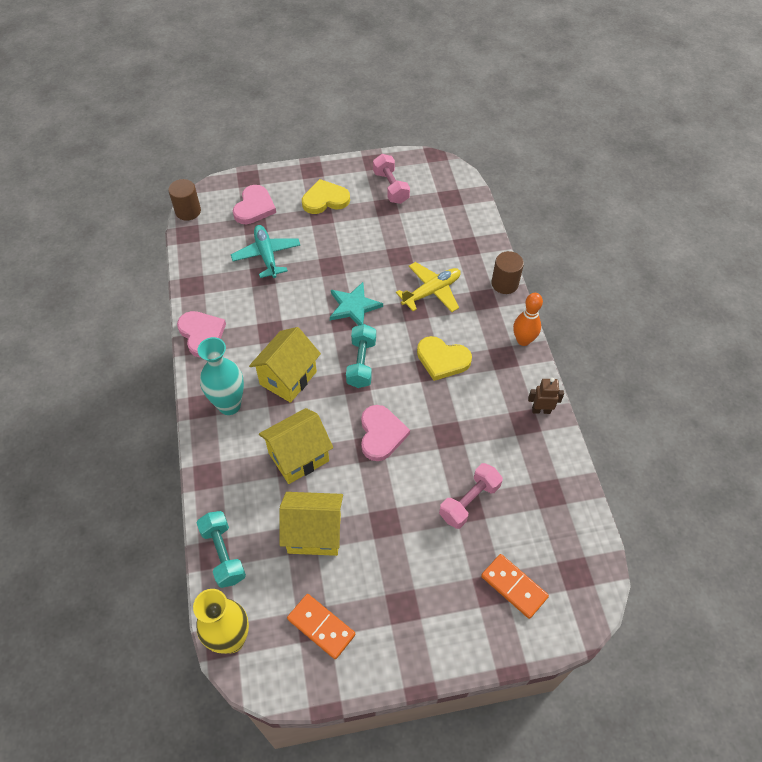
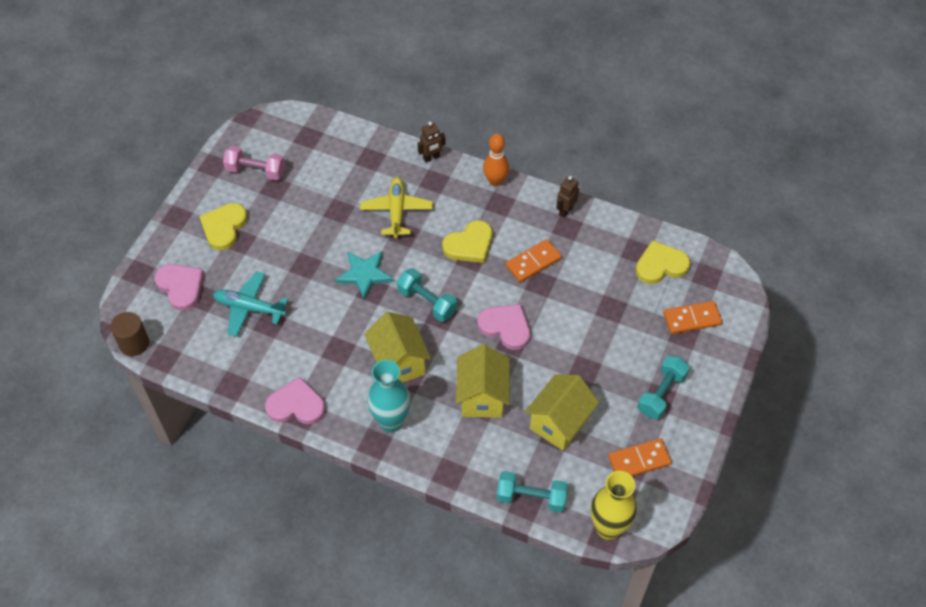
camera: 55 degrees left, 0 degrees up
pink dumbbell [439,463,503,529] -> none
brown cylinder [491,251,524,294] -> brown robot [418,122,445,162]
none -> orange domino [506,239,562,282]
none -> yellow heart [635,240,691,284]
none -> turquoise dumbbell [638,355,690,420]

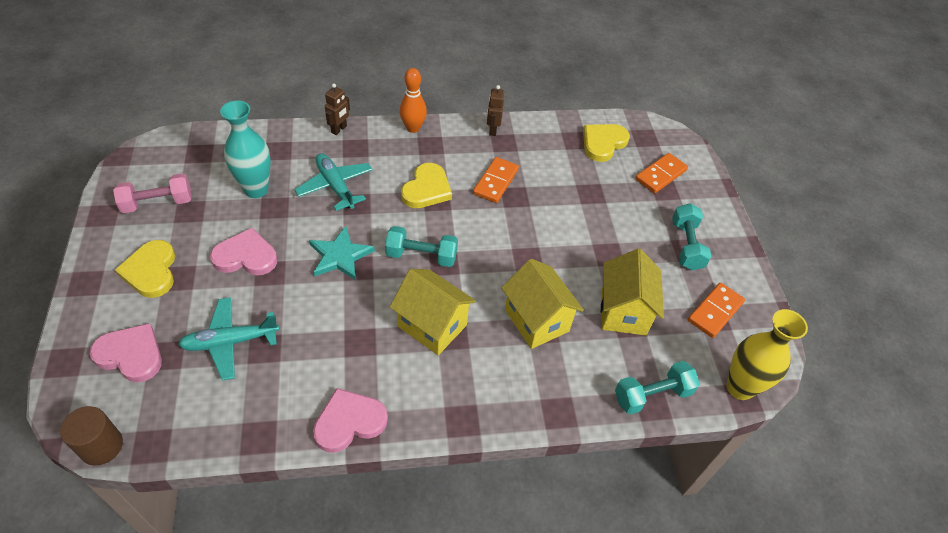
camera: 35 degrees left, 5 degrees down
yellow plane [360,177,433,238] -> turquoise plane [295,153,373,211]
turquoise vase [367,360,411,432] -> turquoise vase moved to [220,100,271,198]
pink heart [477,304,530,350] -> pink heart moved to [210,228,277,275]

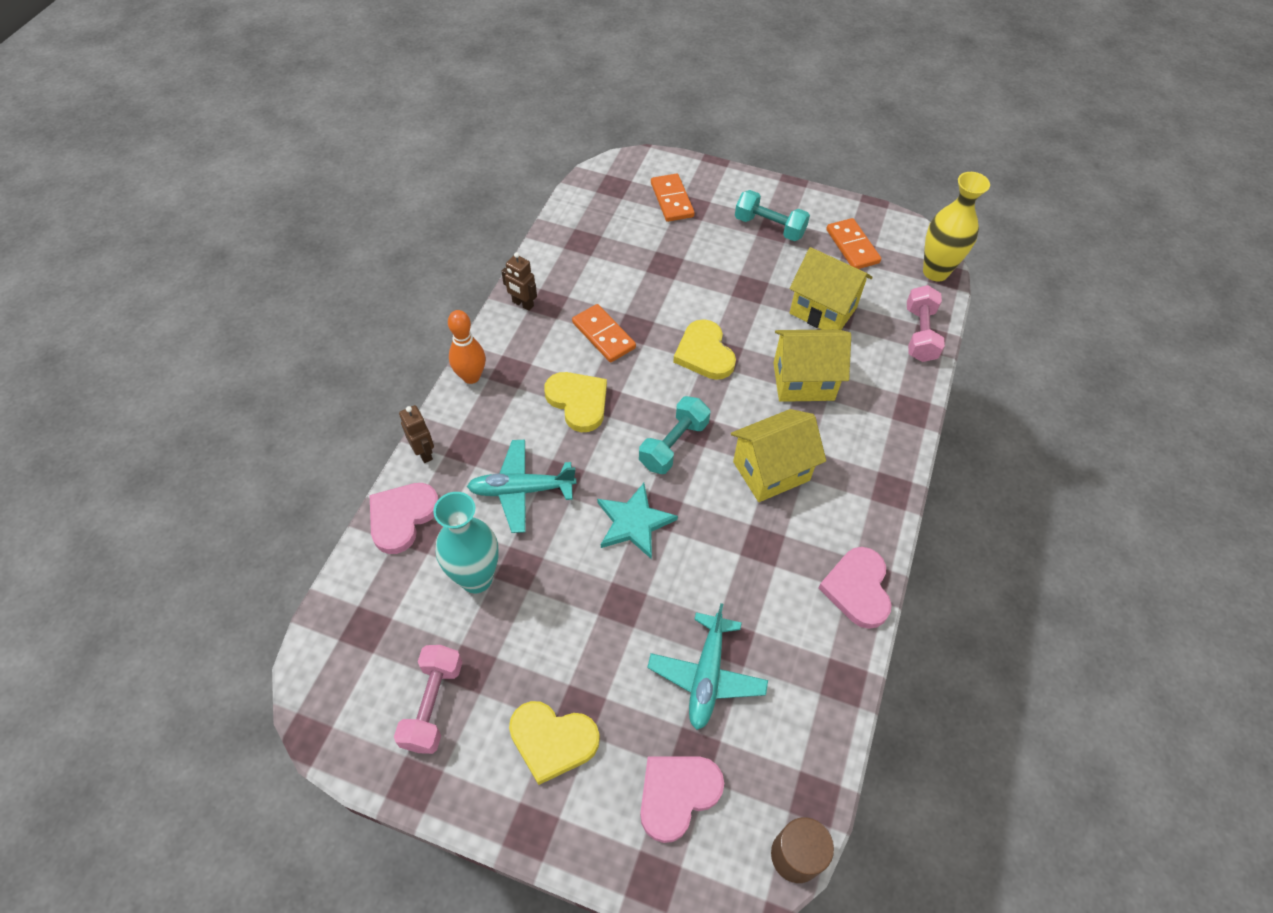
camera: 60 degrees left, 5 degrees up
pink heart [210,228,277,275] -> pink heart moved to [370,483,439,554]
yellow heart [583,124,630,162] -> yellow heart moved to [673,319,736,380]
turquoise dumbbell [615,361,700,415] -> pink dumbbell [907,285,945,362]

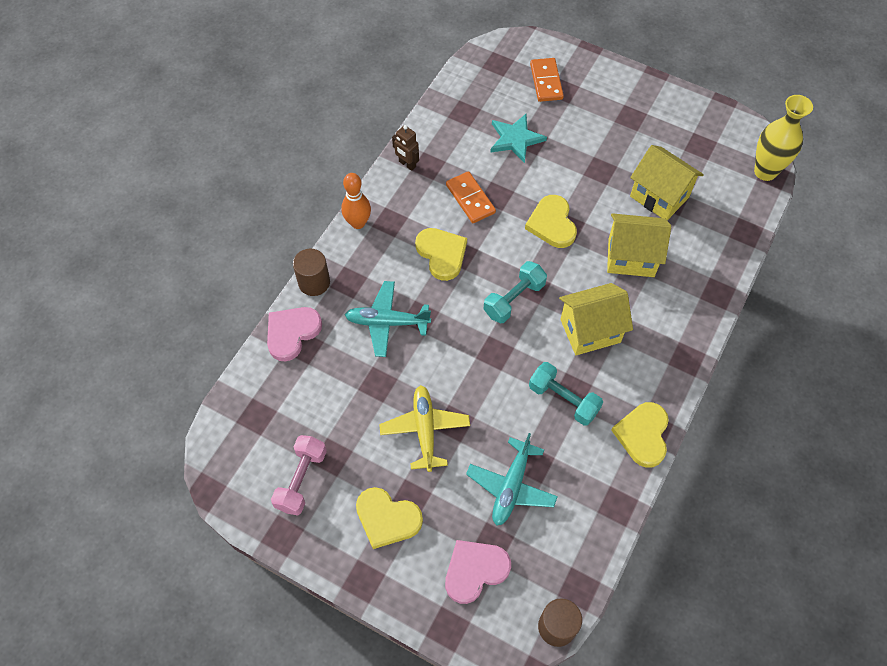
camera: 10 degrees right, 5 degrees up
brown robot [399,405,434,463] -> brown cylinder [293,249,330,296]
turquoise vase [433,492,499,593] -> none
turquoise star [597,483,678,559] -> turquoise star moved to [490,114,547,163]
turquoise dumbbell [735,190,810,241] -> turquoise dumbbell moved to [529,362,603,426]
pink heart [819,547,892,629] -> yellow heart [611,402,669,468]
orange domino [826,218,881,269] -> none
pink dumbbell [907,285,945,362] -> none
none -> yellow plane [379,385,470,472]

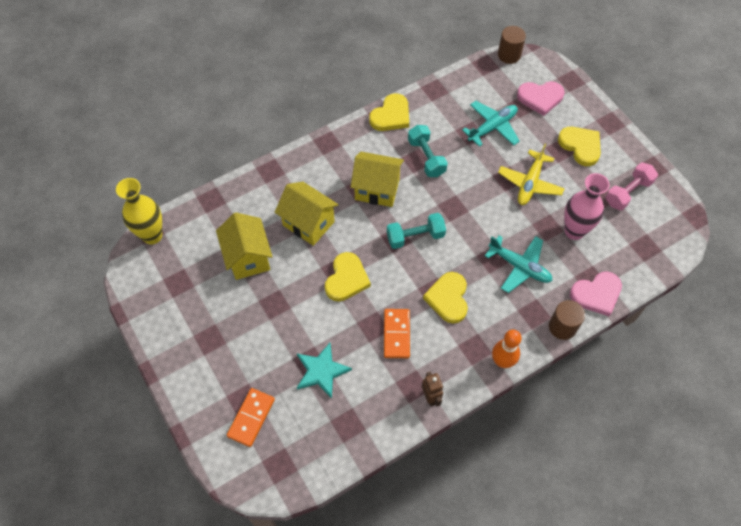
camera: 150 degrees left, 0 degrees up
none -> pink vase [564,173,610,240]

